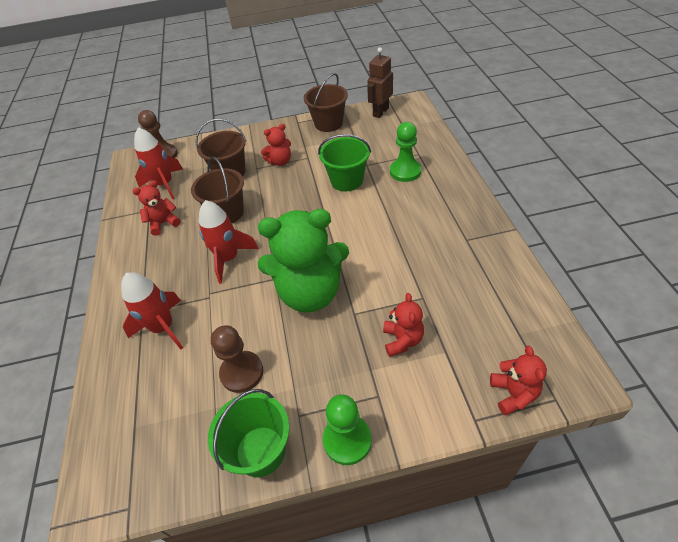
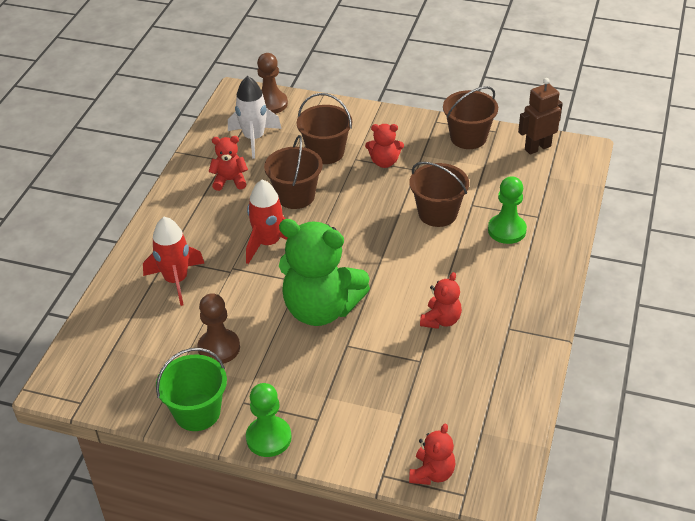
camera: 25 degrees right, 5 degrees down
red rocket [134,127,183,199] -> white rocket [228,76,282,159]
green bucket [318,134,371,191] -> brown bucket [410,162,469,227]
red teddy bear [383,293,424,357] -> red teddy bear moved to [420,272,462,329]

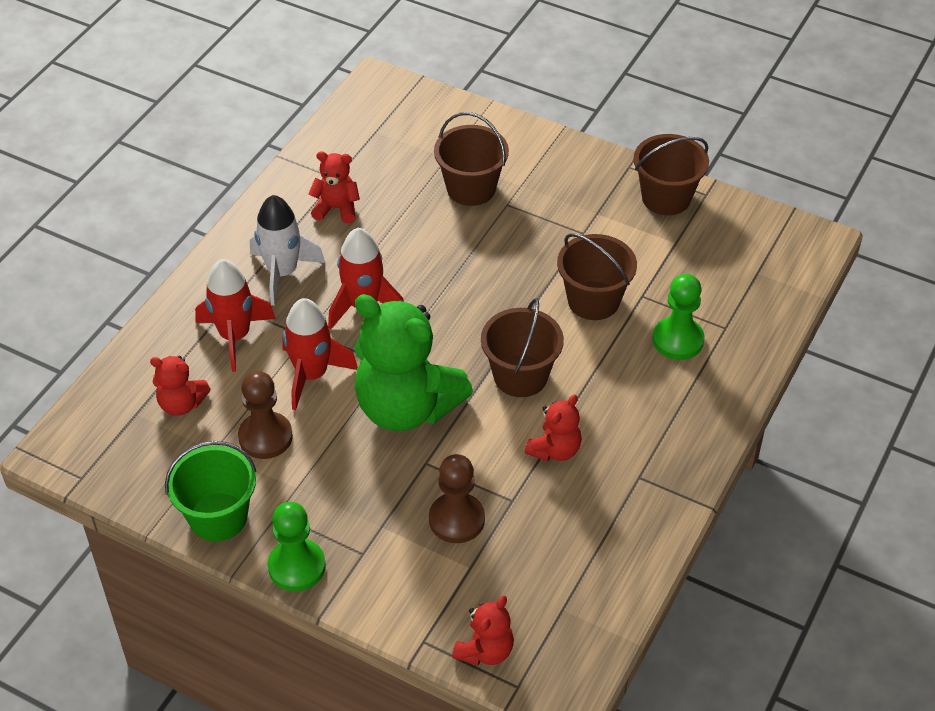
camera: 10 degrees right, 5 degrees up
white rocket [228,76,282,159] -> white rocket moved to [250,195,325,306]
brown pawn [257,53,288,114] -> brown pawn moved to [429,454,485,543]
brown bucket [264,135,323,209] -> brown bucket moved to [481,298,564,397]
red teddy bear [365,124,404,168] -> red teddy bear moved to [150,356,211,416]
brown robot [518,78,563,155] -> none
none -> red rocket [282,298,358,410]

